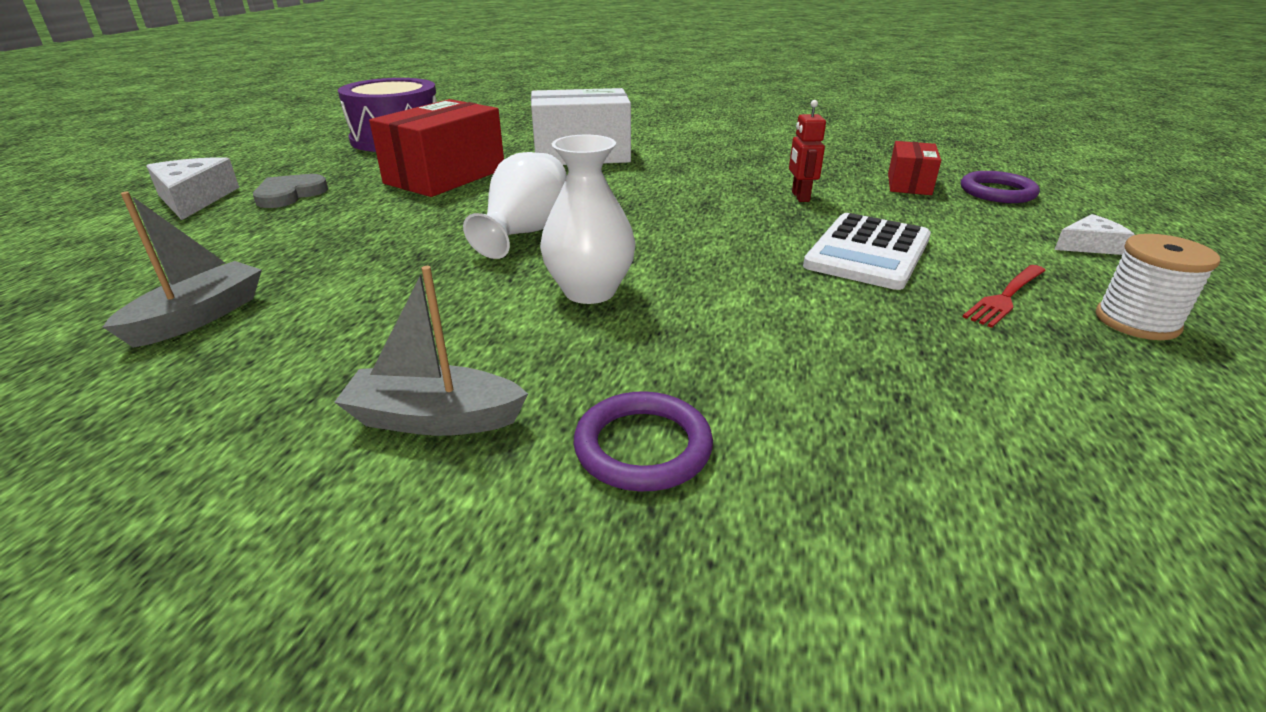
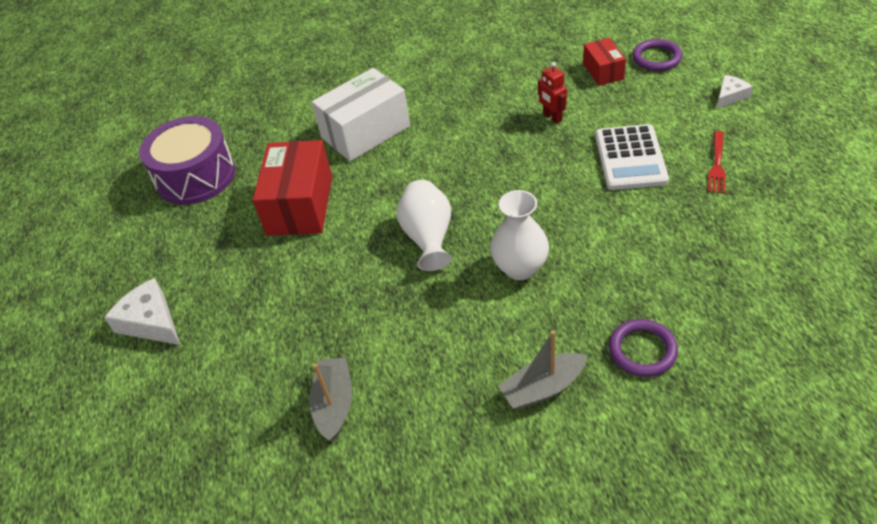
camera: 25 degrees left, 15 degrees up
grey heart [253,174,328,208] -> none
white spool [1095,234,1220,340] -> none

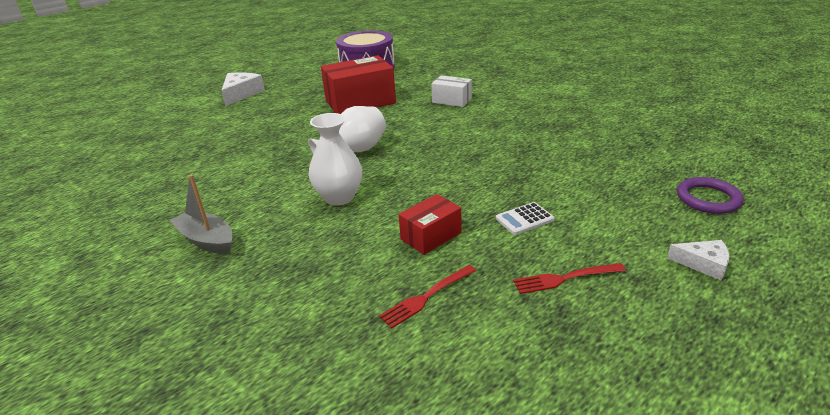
camera: 60 degrees right, 15 degrees down
grey boat [309,357,352,442] -> none
white box [312,68,410,161] -> white box [431,75,472,107], size x0.55
red robot [538,62,567,124] -> none
red box [583,38,626,86] -> red box moved to [399,194,461,255]
white calculator [595,124,669,190] -> white calculator [496,202,555,235], size x0.52
purple ring [609,319,678,377] -> none
none -> red fork [379,265,476,329]

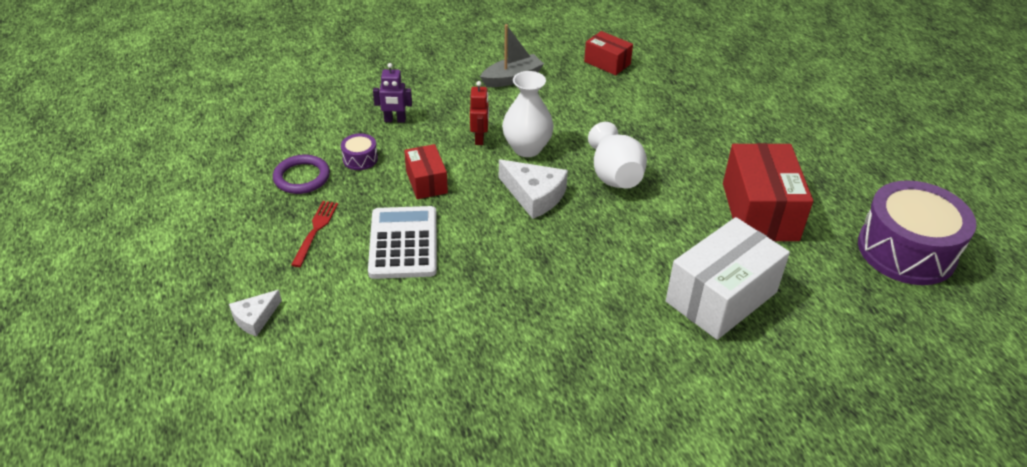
camera: 110 degrees right, 10 degrees up
white cheese [221,72,265,106] -> white cheese moved to [499,159,568,219]
red fork [379,265,476,329] -> purple drum [341,133,378,170]
white box [431,75,472,107] -> white box [666,217,790,340], size x1.83
white calculator [496,202,555,235] -> white calculator [368,206,437,279], size x1.94
purple ring [677,177,744,214] -> purple ring moved to [273,155,330,194]
none -> purple robot [373,63,412,123]
none -> red robot [470,81,489,145]
none -> red box [584,31,633,75]

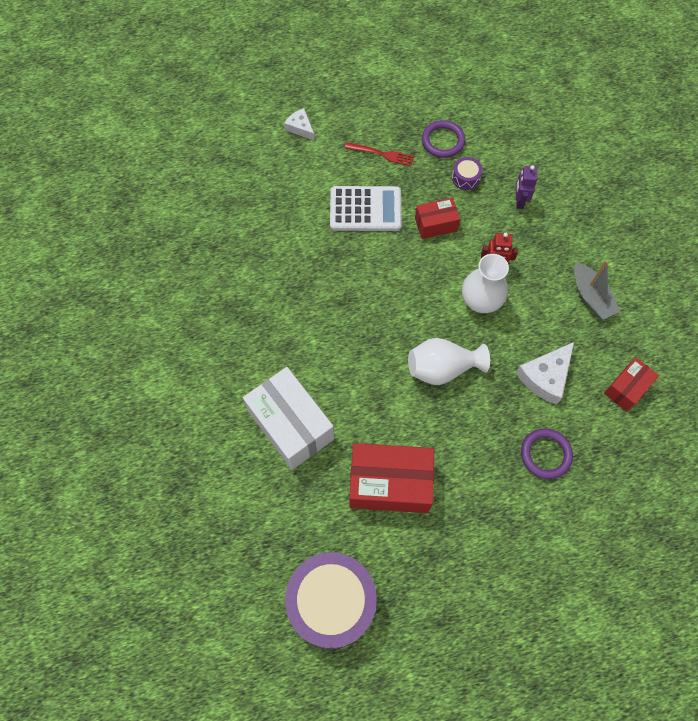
camera: 95 degrees right, 25 degrees up
white cheese [499,159,568,219] -> white cheese moved to [516,342,574,405]
none -> purple ring [521,429,573,479]

